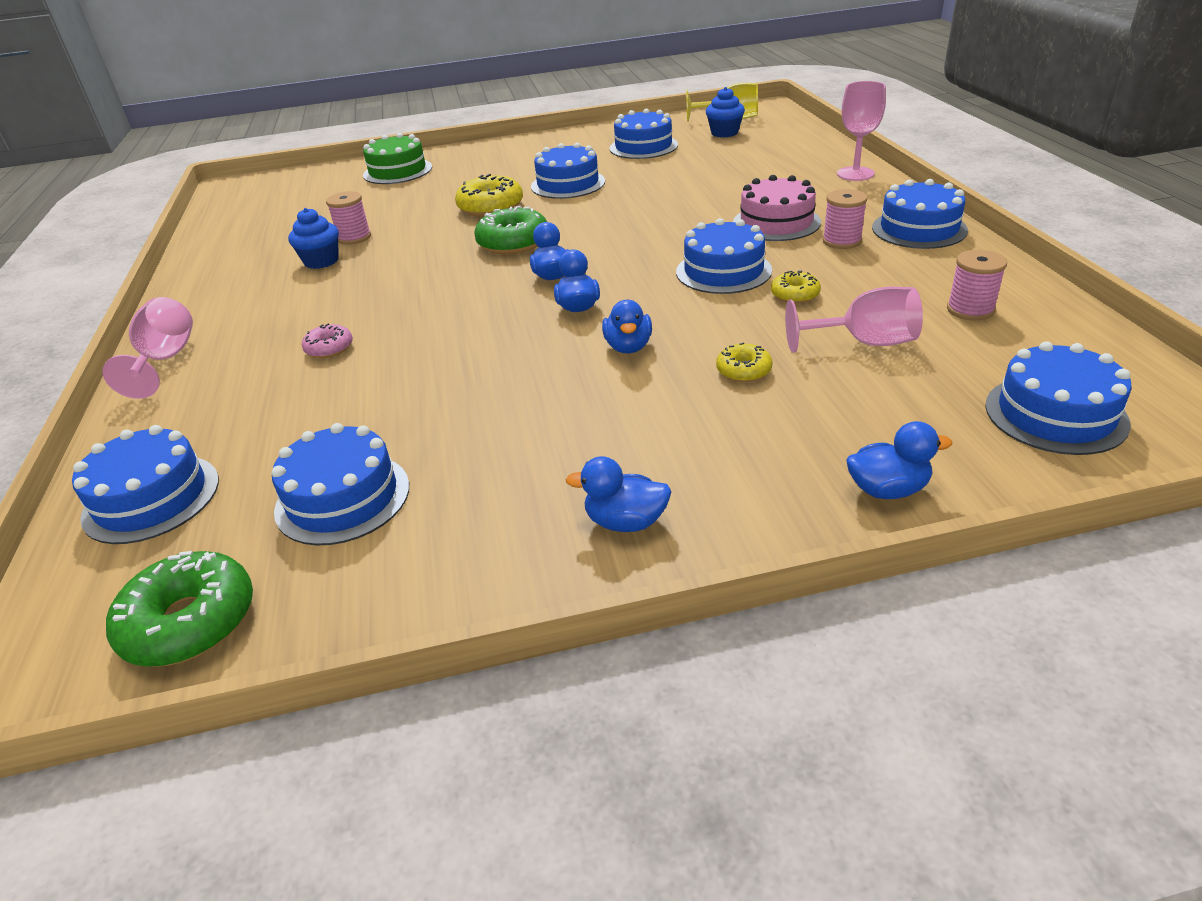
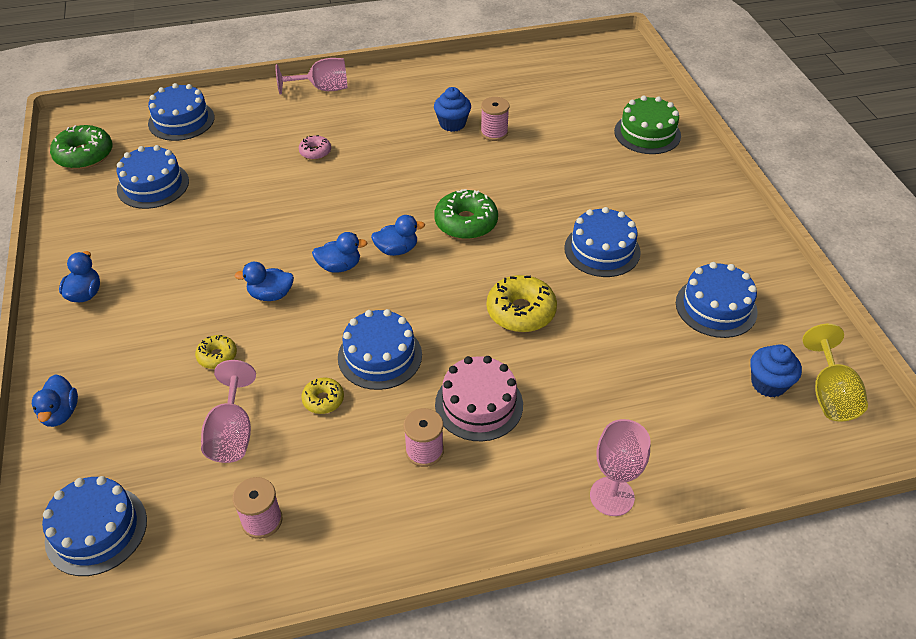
camera: 85 degrees right, 10 degrees up
yellow donut [455,174,523,217] -> yellow donut moved to [487,275,557,332]
blue cake [872,179,968,249] -> none

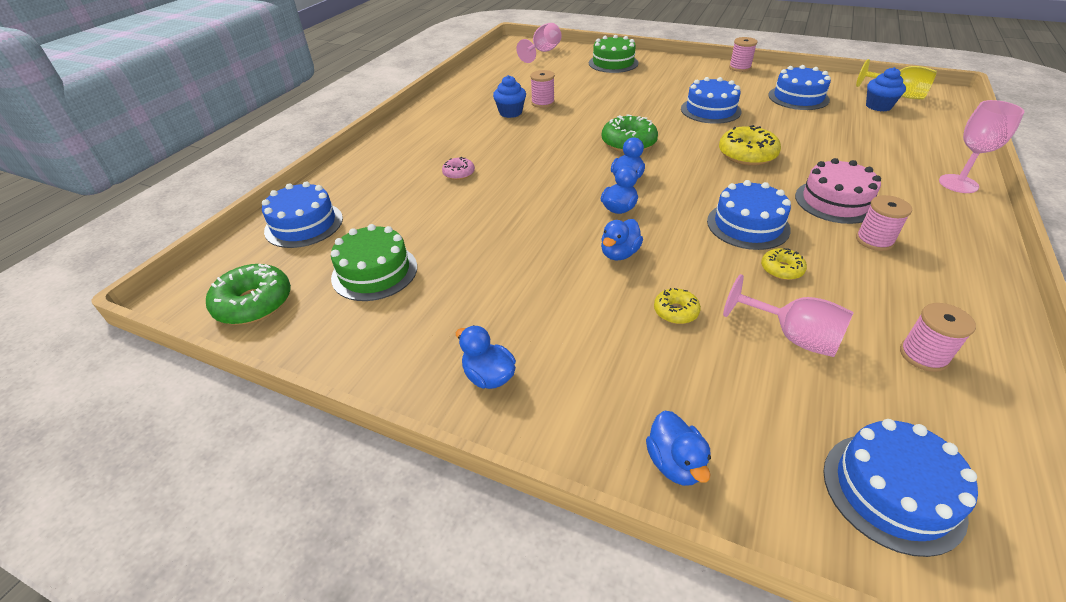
camera: 50 degrees left, 5 degrees down
blue duck [32,374,78,427] -> blue duck turned 45 degrees clockwise [646,411,711,486]
blue cake [116,145,189,209] -> green cake [331,224,417,301]
pink goblet [275,58,347,95] -> pink goblet moved to [516,23,561,63]
none -> pink spool [729,37,758,72]

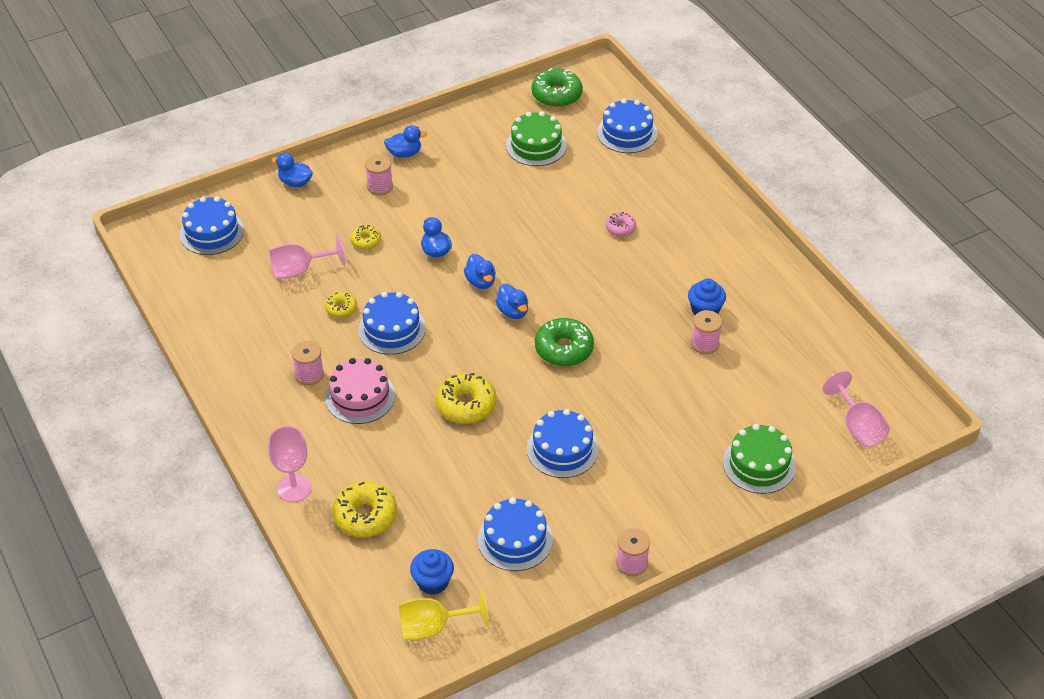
camera: 125 degrees right, 5 degrees up
pink spool [900,303,976,372] -> pink spool moved to [365,155,393,195]
none -> yellow donut [332,481,397,537]

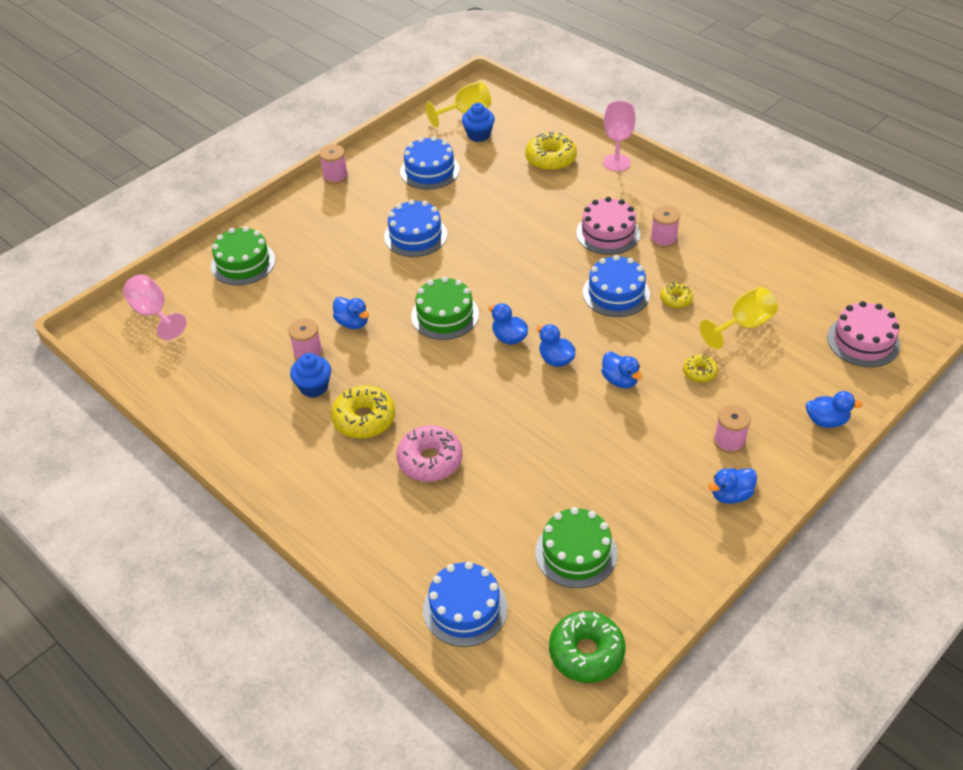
camera: 165 degrees right, 0 degrees up
blue cake [179,196,244,255] -> pink cake [827,301,900,367]
pink goblet [269,235,345,279] -> yellow goblet [699,287,778,349]
yellow donut [435,373,496,424] -> yellow donut moved to [331,385,395,439]
green donut [535,318,594,366] -> green cake [411,277,479,340]
pink donut [606,212,636,237] -> pink donut [396,425,463,482], size x1.81
none -> blue duck [333,297,369,329]

